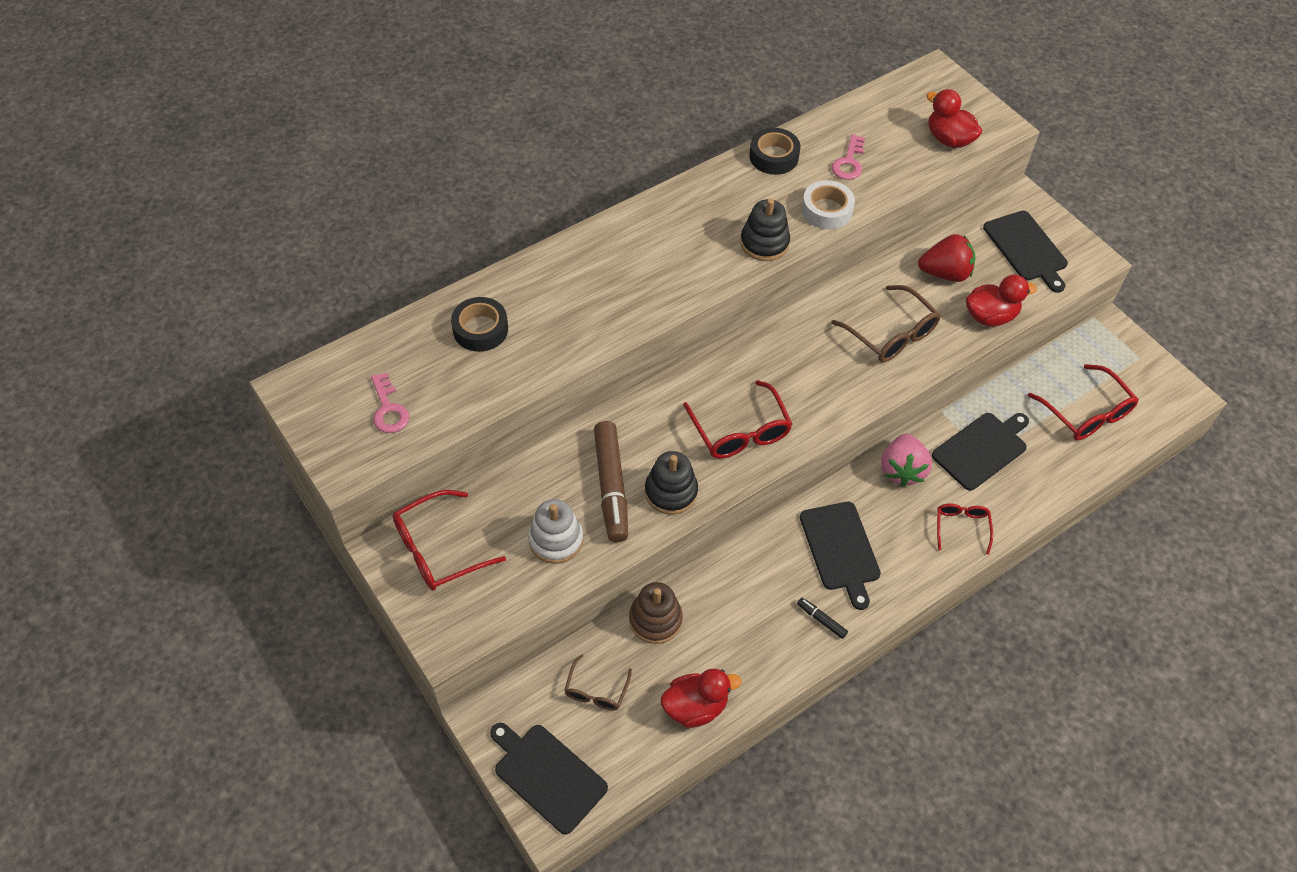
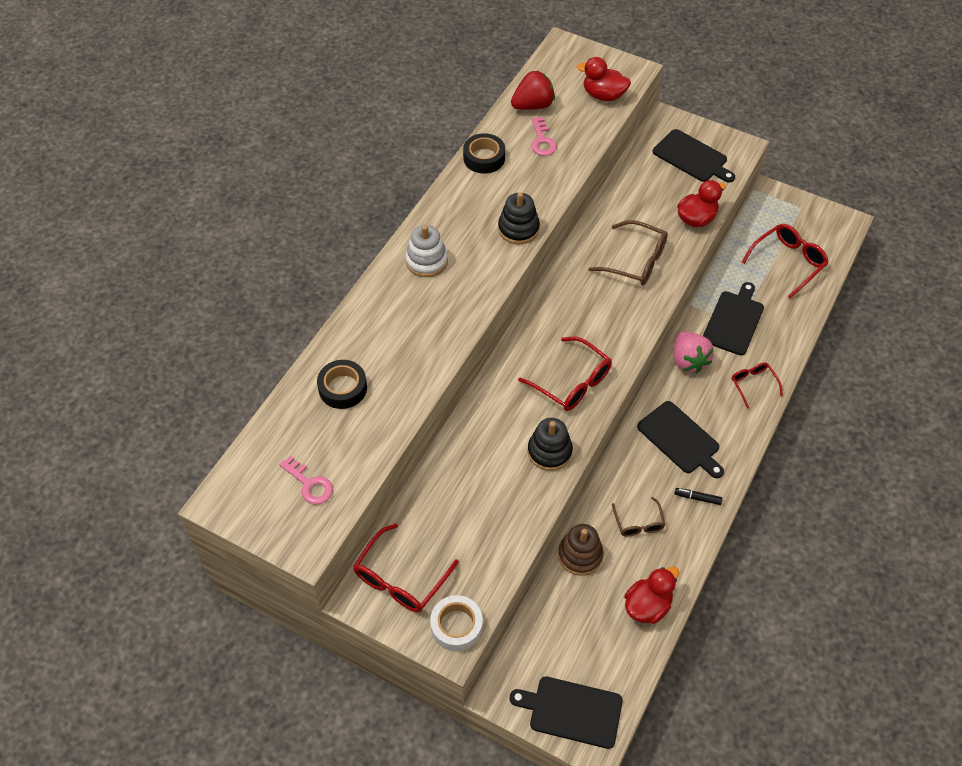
camera: 25 degrees left, 0 degrees up
white stacking toy [528,499,583,564] -> white stacking toy moved to [405,225,448,277]
brown glasses [564,654,632,711] -> brown glasses moved to [612,497,665,537]
brown marker [594,421,628,542] -> none
white tape [802,180,855,230] -> white tape moved to [430,595,483,651]
red strawberry [918,234,975,282] -> red strawberry moved to [511,71,555,110]
red glasses [1028,364,1139,440] -> red glasses turned 75 degrees counterclockwise [741,224,829,299]

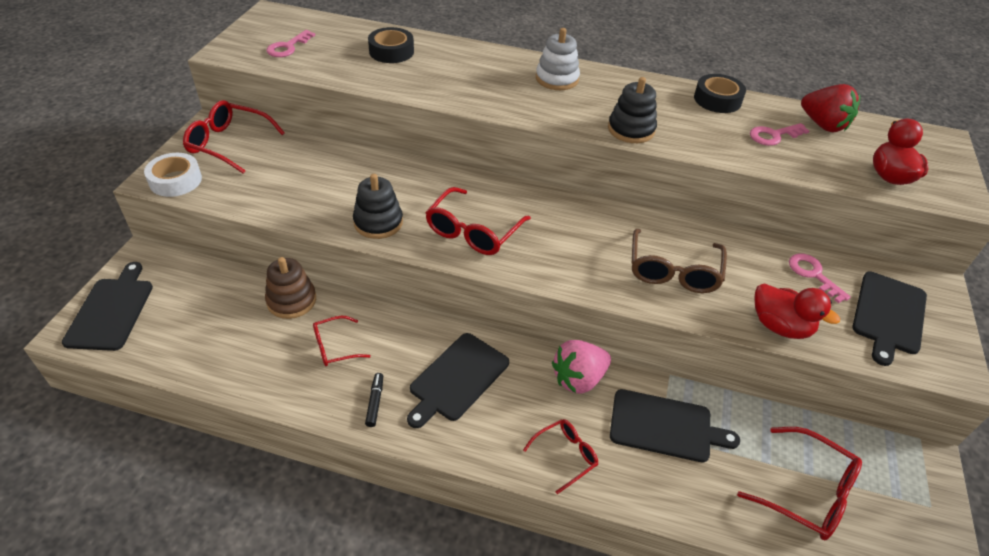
camera: 75 degrees right, 10 degrees down
brown glasses [612,497,665,537] -> red glasses [313,316,371,366]
red duck [624,567,679,624] -> none
none -> pink key [789,254,851,303]

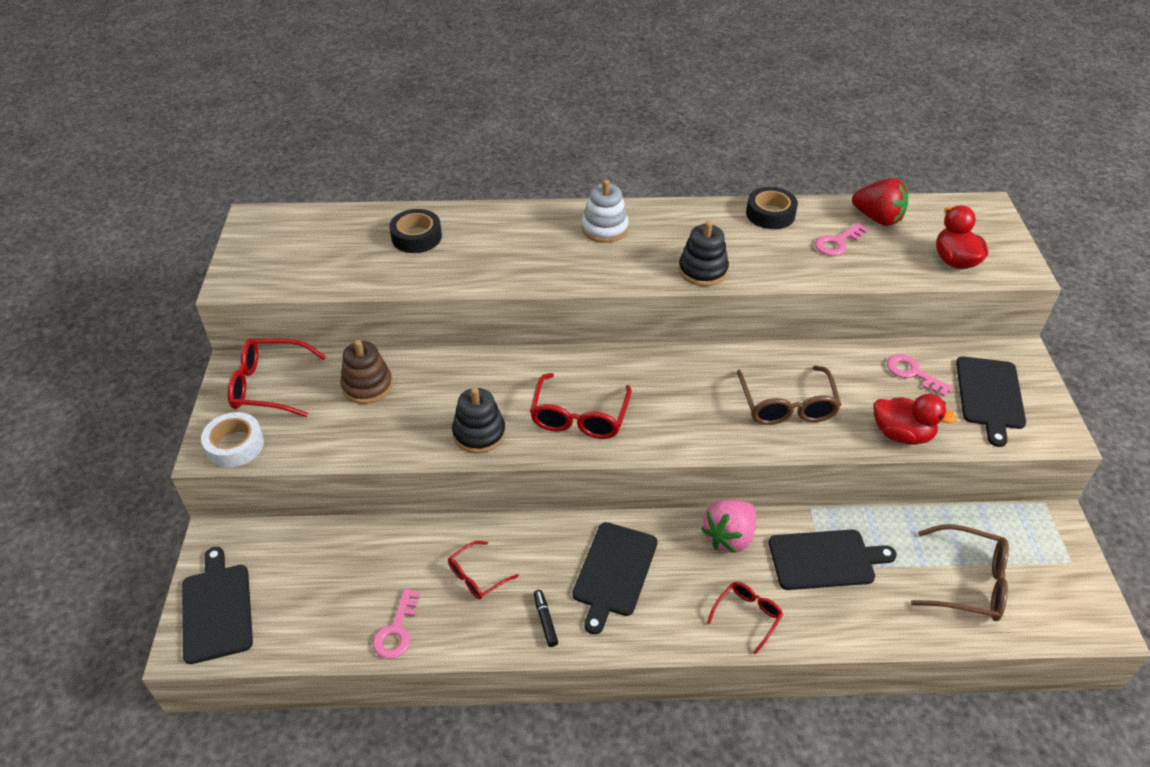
camera: 15 degrees left, 0 degrees up
brown stacking toy [265,257,316,319] -> brown stacking toy moved to [340,340,393,404]
pink key [267,30,315,57] -> pink key moved to [373,589,420,659]
red glasses [737,427,862,540] -> brown glasses [911,524,1009,621]

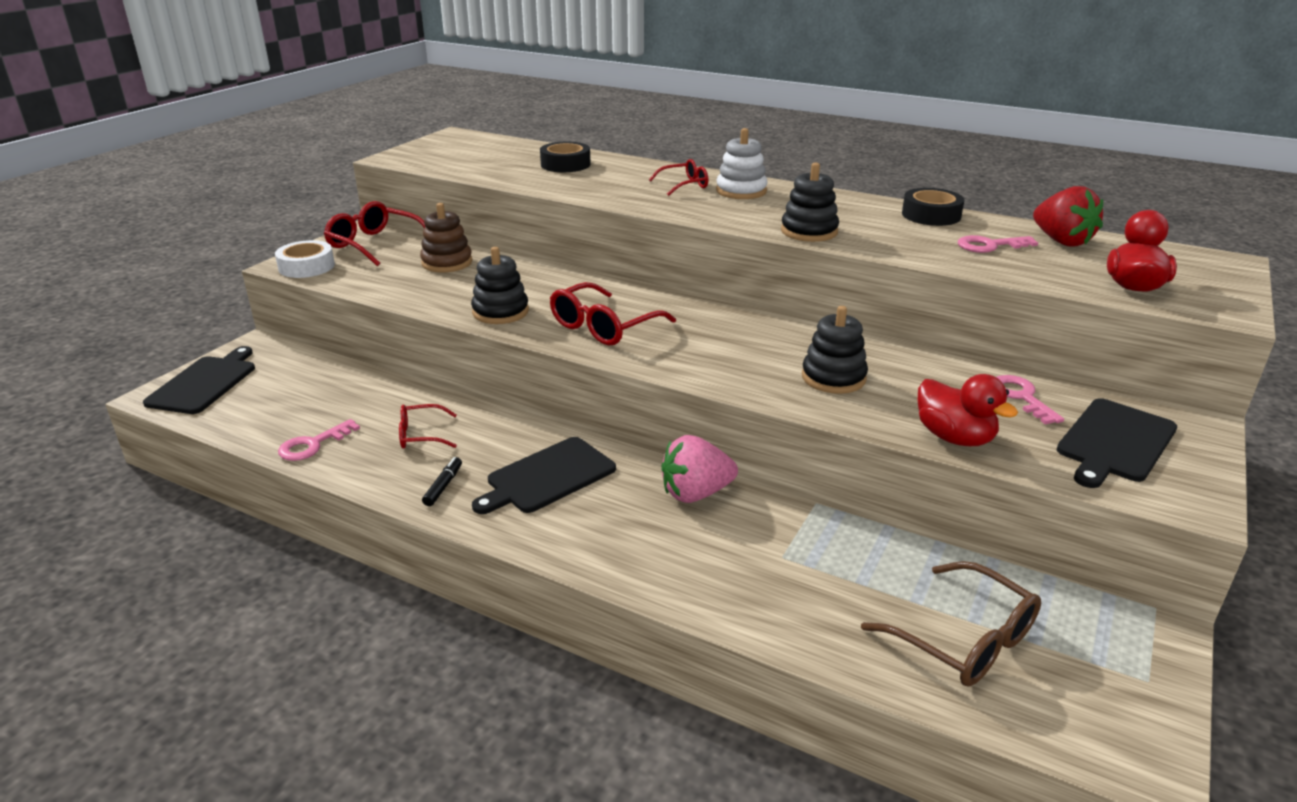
camera: 30 degrees right, 15 degrees down
red glasses [707,582,783,655] -> red glasses moved to [649,159,708,196]
brown glasses [737,366,841,425] -> black stacking toy [802,306,868,394]
black cutting board [769,529,897,590] -> none

